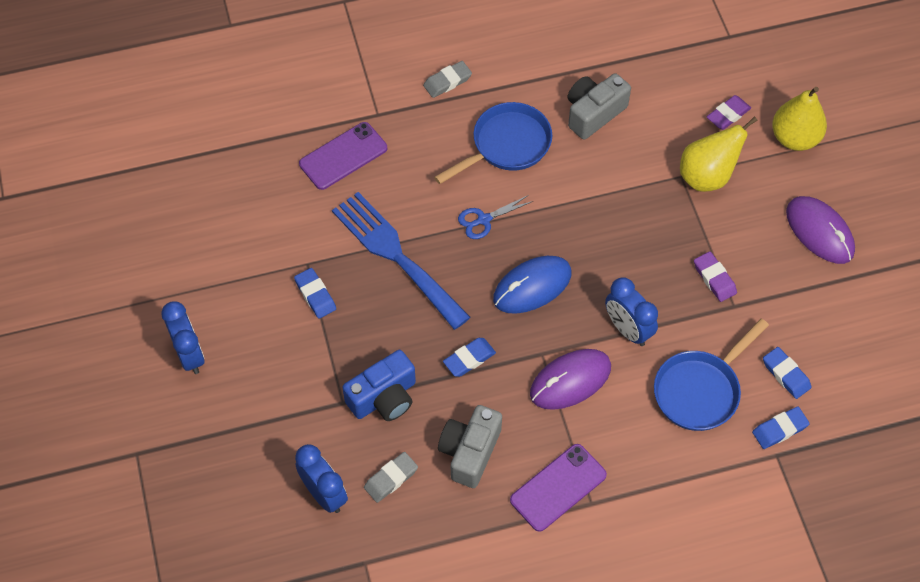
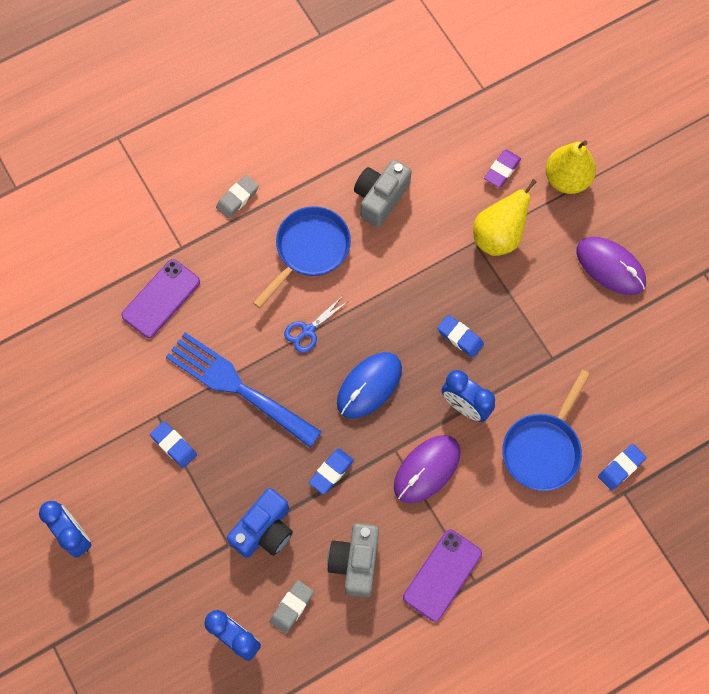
camera: 15 degrees left, 10 degrees up
purple eraser [694,251,737,302] -> none
blue eraser [763,347,811,399] -> blue eraser moved to [437,315,484,358]

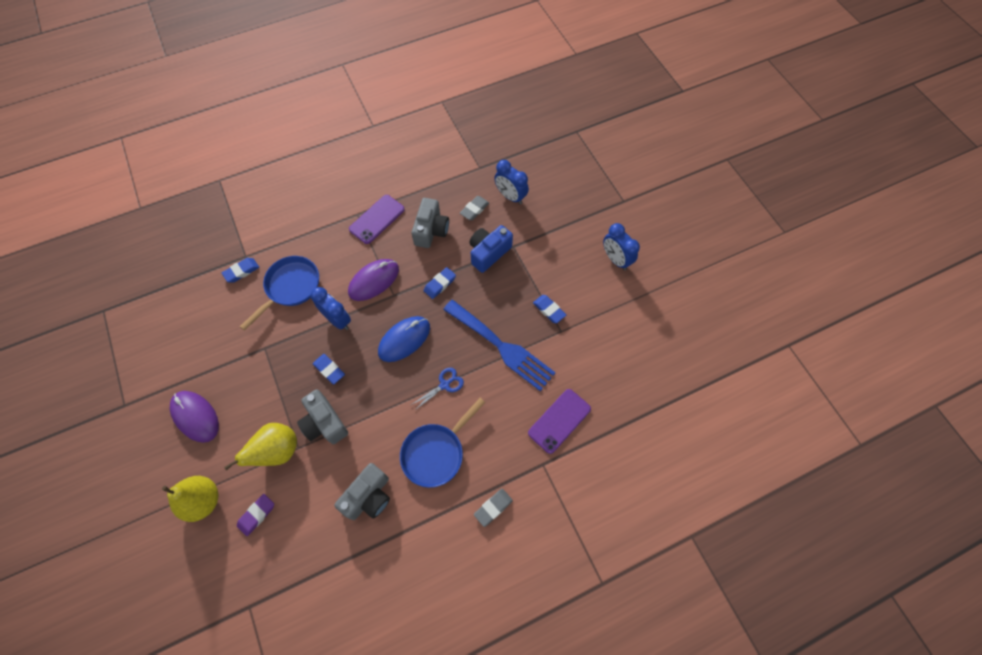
camera: 175 degrees left, 5 degrees down
none -> grey camera [297,389,348,444]

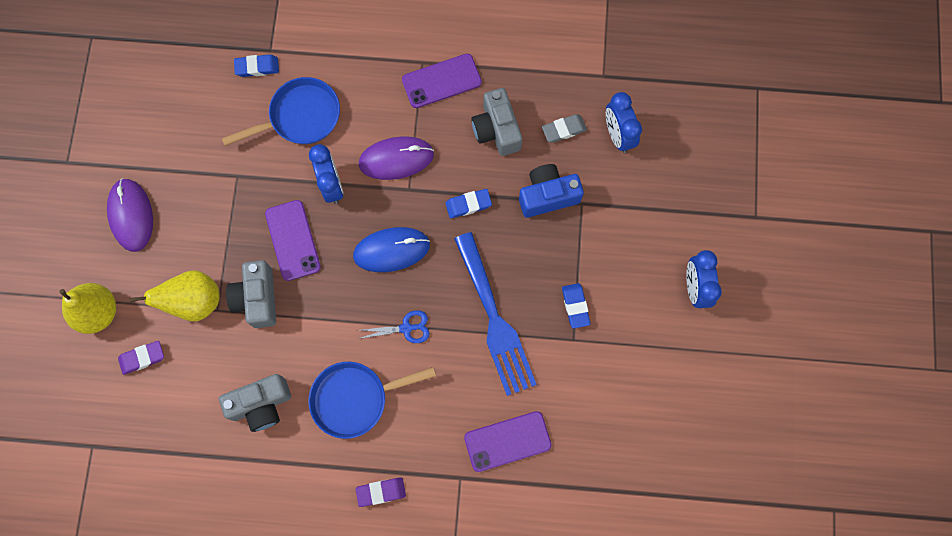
camera: 30 degrees right, 10 degrees up
blue eraser [313,354,345,385] -> purple phone [265,200,321,281]
grey camera [411,198,449,248] -> grey camera turned 120 degrees clockwise [471,88,522,156]
grey eraser [474,489,513,527] -> purple eraser [356,478,406,507]

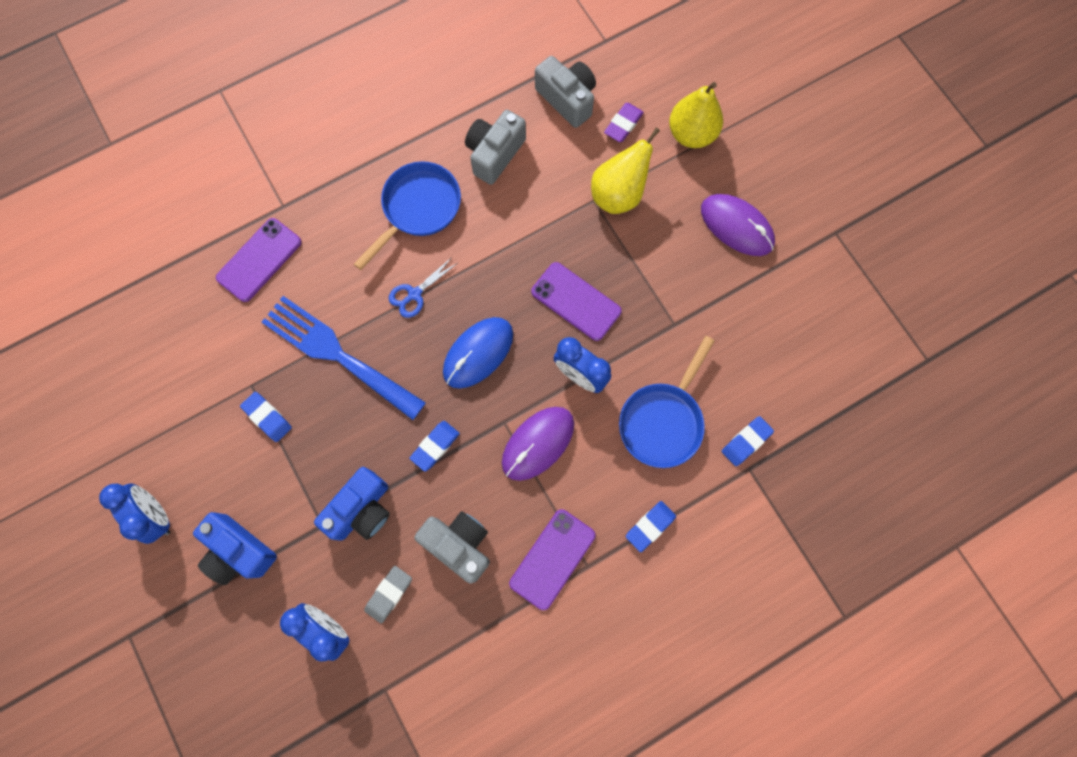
camera: 145 degrees right, 0 degrees up
grey camera [226,260,276,328] -> grey camera moved to [535,56,596,128]
purple eraser [356,478,406,507] -> none
none -> blue camera [193,512,277,585]
none -> blue eraser [626,501,676,552]

